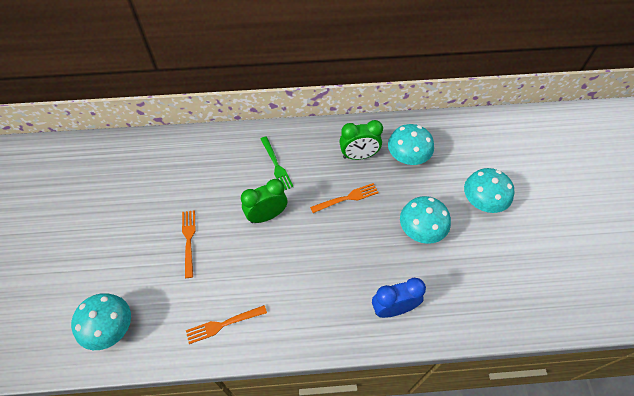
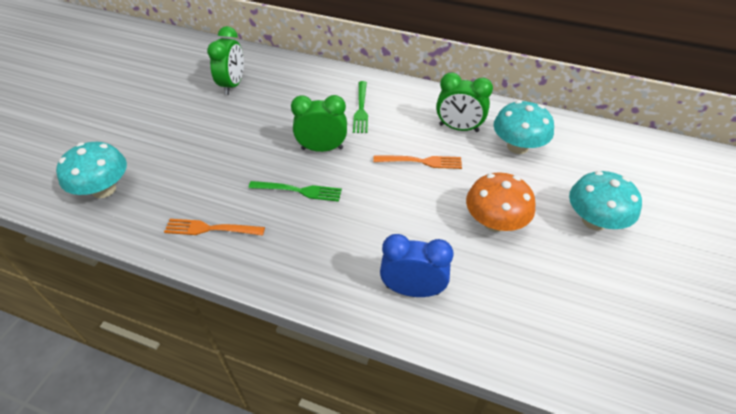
camera: 25 degrees right, 10 degrees down
orange fork [182,210,196,278] -> none
turquoise mushroom [400,196,451,244] -> orange mushroom [466,172,536,232]
none -> green clock [207,26,244,95]
none -> green fork [248,181,342,202]

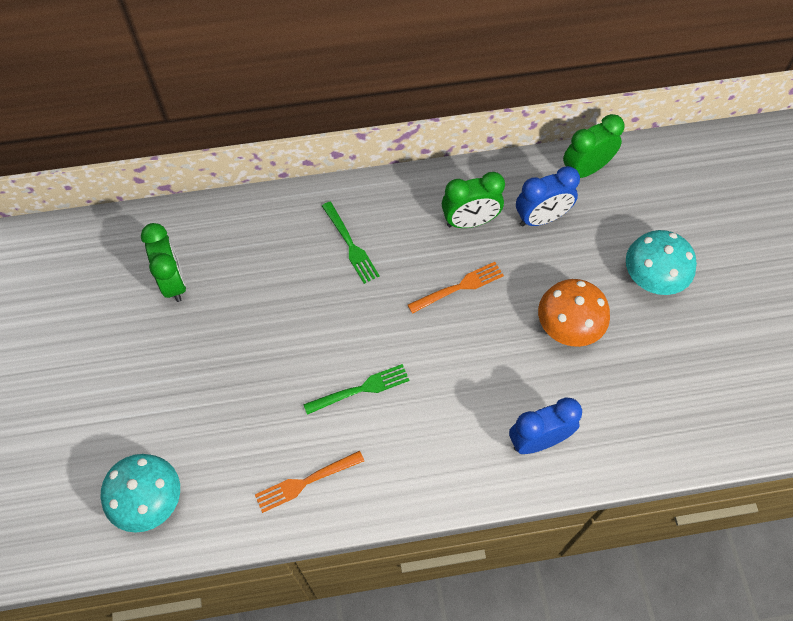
camera: 30 degrees left, 15 degrees up
green clock [291,95,347,152] -> green clock moved to [563,114,625,178]
turquoise mushroom [494,100,554,154] -> blue clock [516,166,580,227]

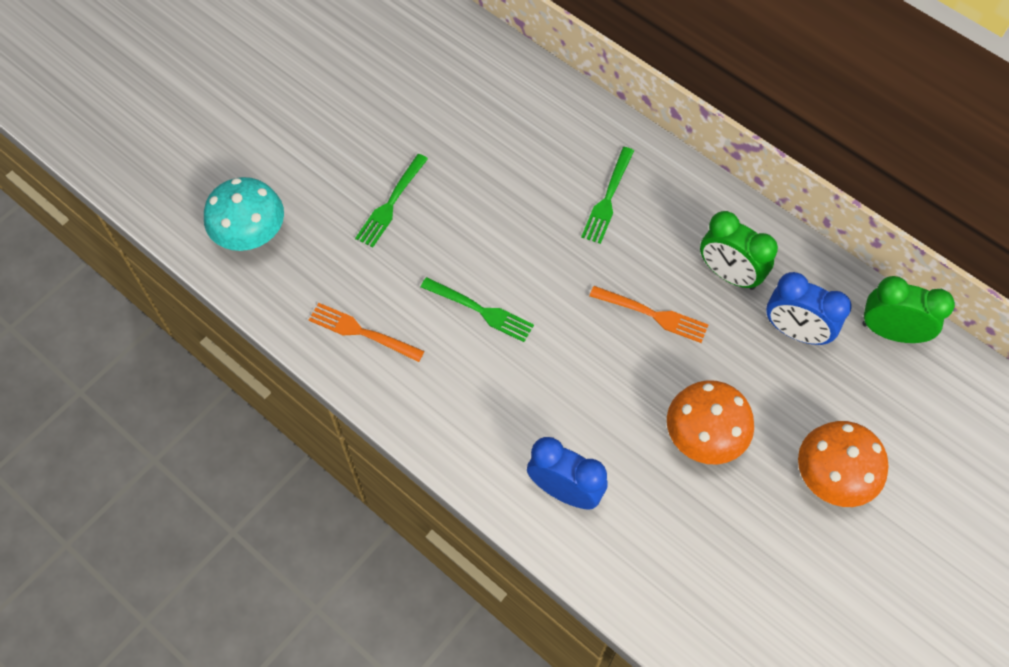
camera: 50 degrees right, 0 degrees up
green clock [141,223,186,302] -> none
turquoise mushroom [626,230,697,295] -> orange mushroom [798,421,889,507]
none -> green fork [355,154,428,247]

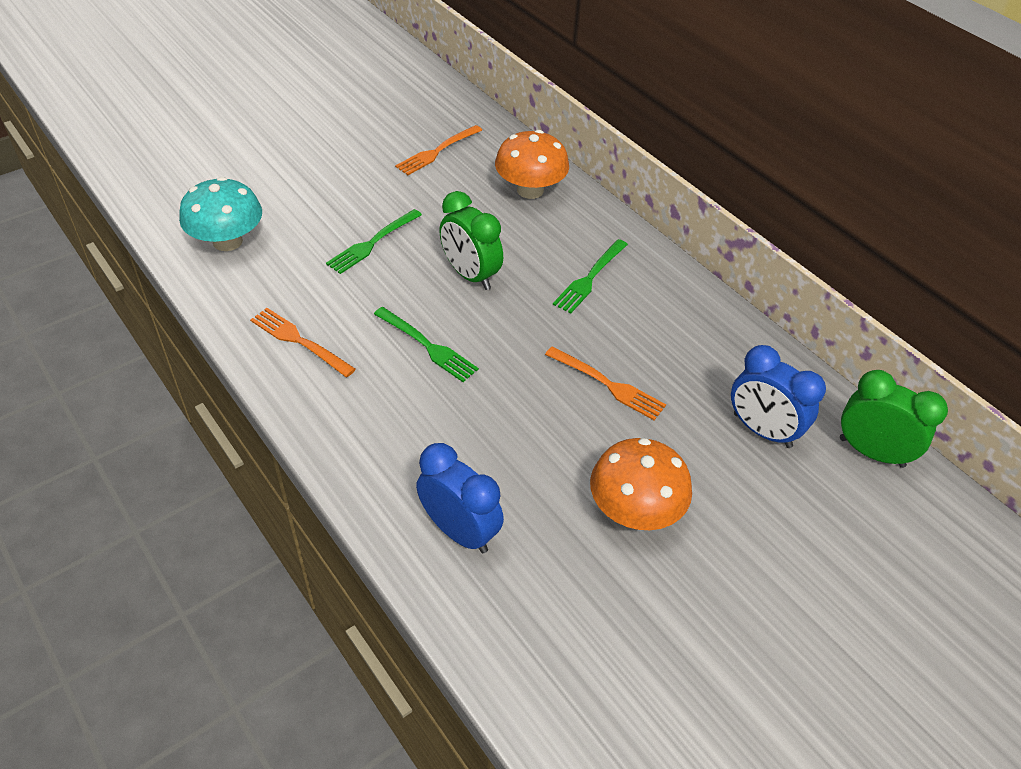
camera: 10 degrees right, 15 degrees down
green clock [700,211,778,290] -> green clock moved to [439,191,503,290]
orange mushroom [798,421,889,507] -> orange mushroom moved to [495,130,569,199]
none -> orange fork [395,125,482,175]

